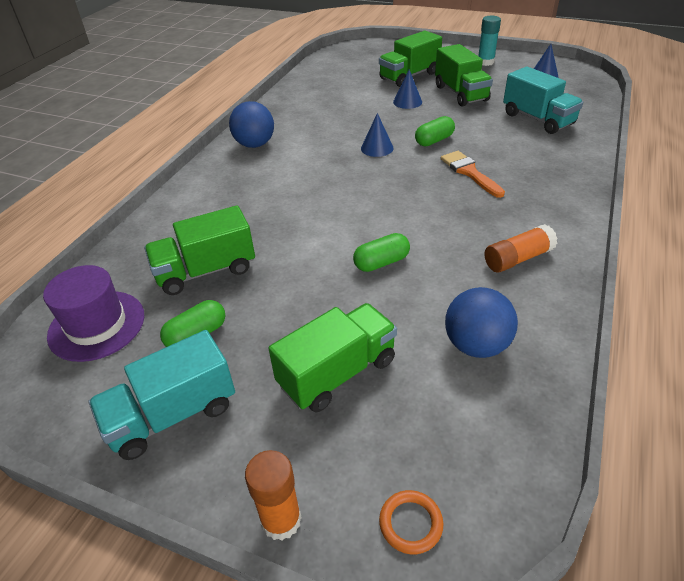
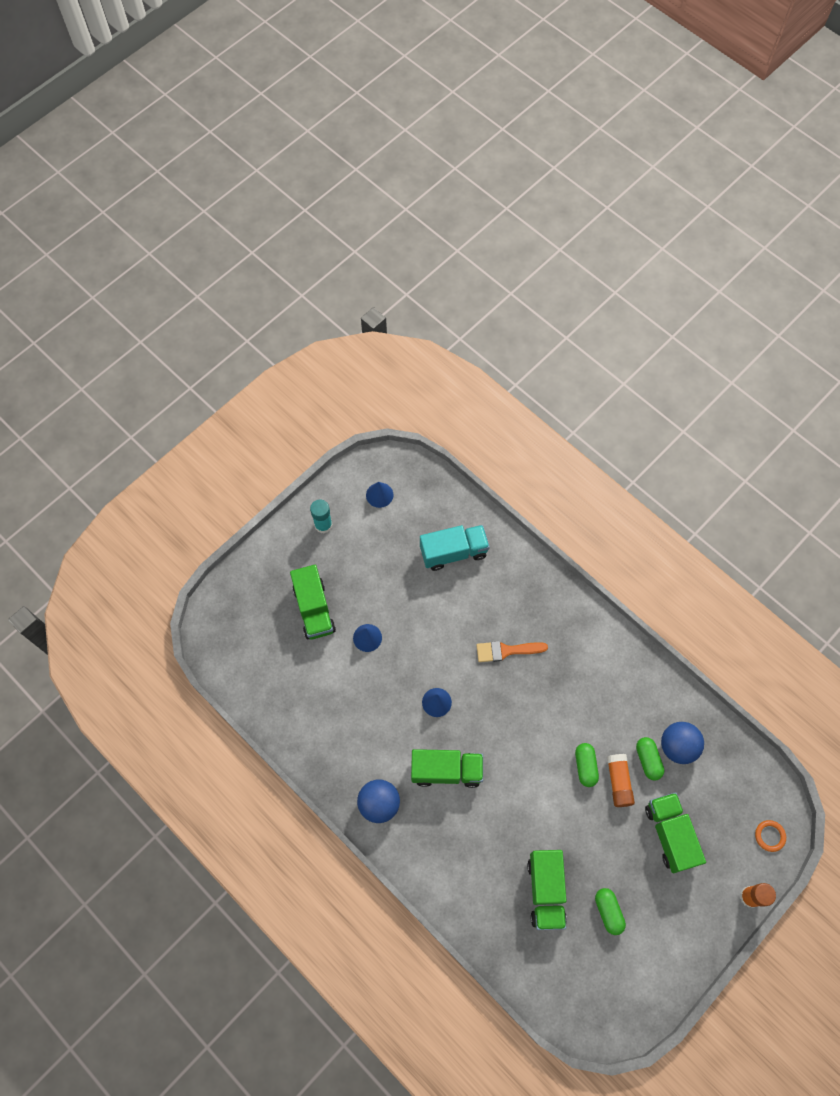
camera: 70 degrees left, 25 degrees up
purple hat [43,265,144,362] -> none
turquoise truck [89,330,235,460] -> none
green capsule [415,116,455,146] -> green capsule moved to [636,737,664,781]
green truck [435,44,493,107] -> green truck moved to [411,749,483,788]
orange glue stick [484,224,557,273] -> orange glue stick moved to [607,754,635,807]

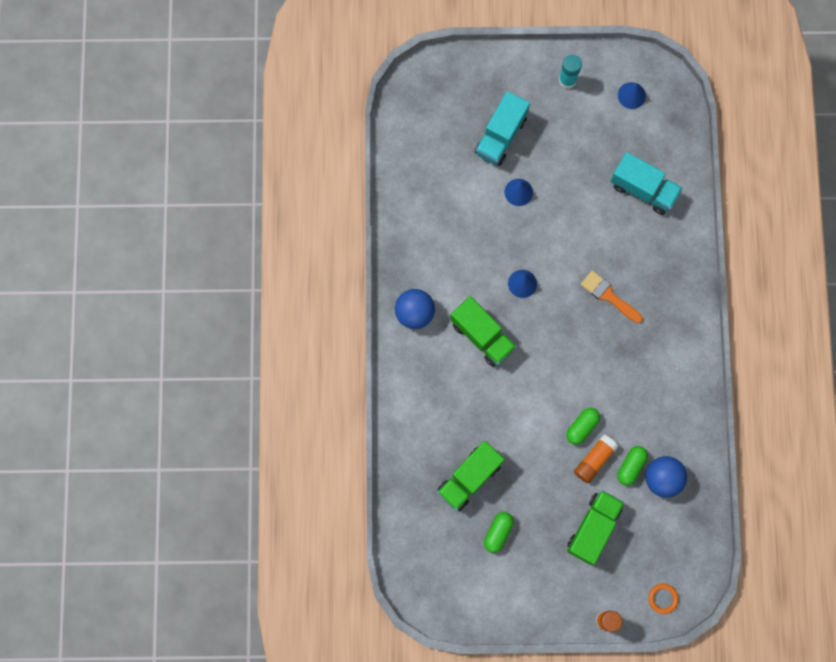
camera: 45 degrees right, 10 degrees up
green truck [290,565,336,640] -> turquoise truck [475,91,530,166]

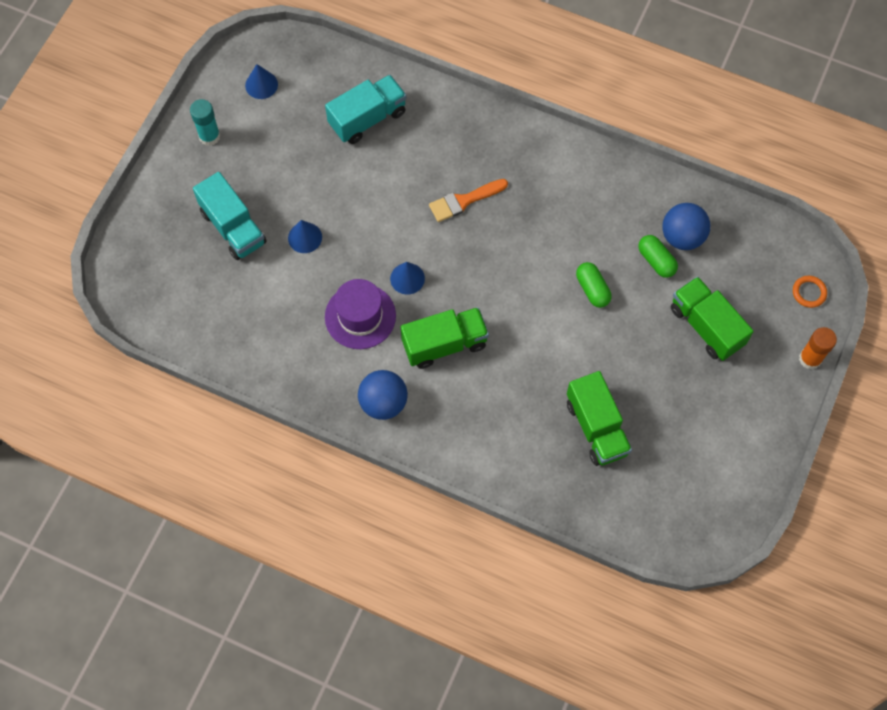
camera: 65 degrees left, 10 degrees down
green capsule [484,512,514,553] -> none
orange glue stick [574,435,619,483] -> none
none -> purple hat [325,279,396,349]

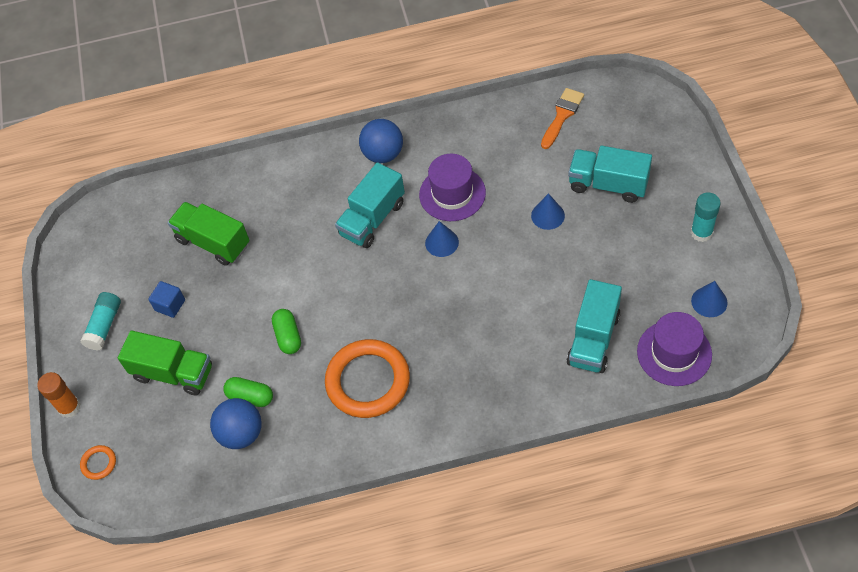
camera: 150 degrees right, 10 degrees down
green truck [401,307,489,369] -> turquoise truck [335,162,405,248]
orange brush [429,179,508,222] -> orange brush moved to [541,88,584,149]
green capsule [576,262,612,308] -> green capsule turned 45 degrees clockwise [272,309,301,354]
none -> turquoise glue stick [81,292,121,351]
none -> blue cube [149,281,185,318]
none -> orange ring [325,339,410,418]
none -> purple hat [637,312,712,386]

